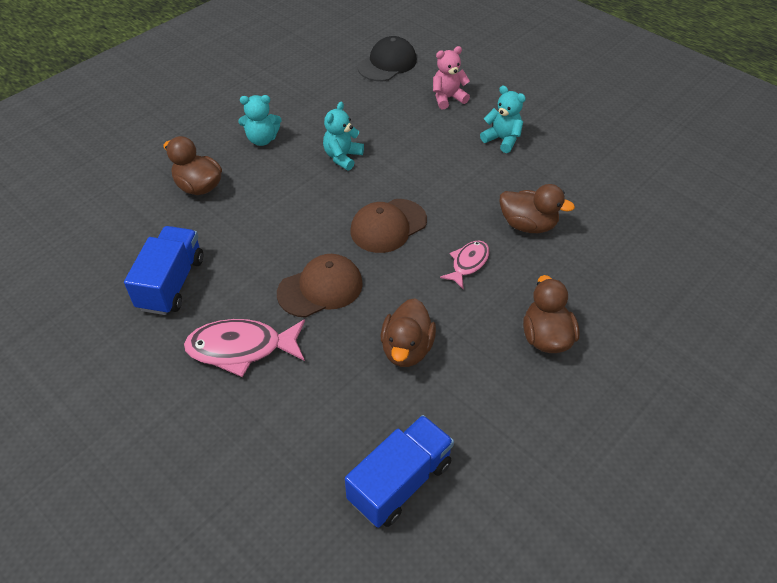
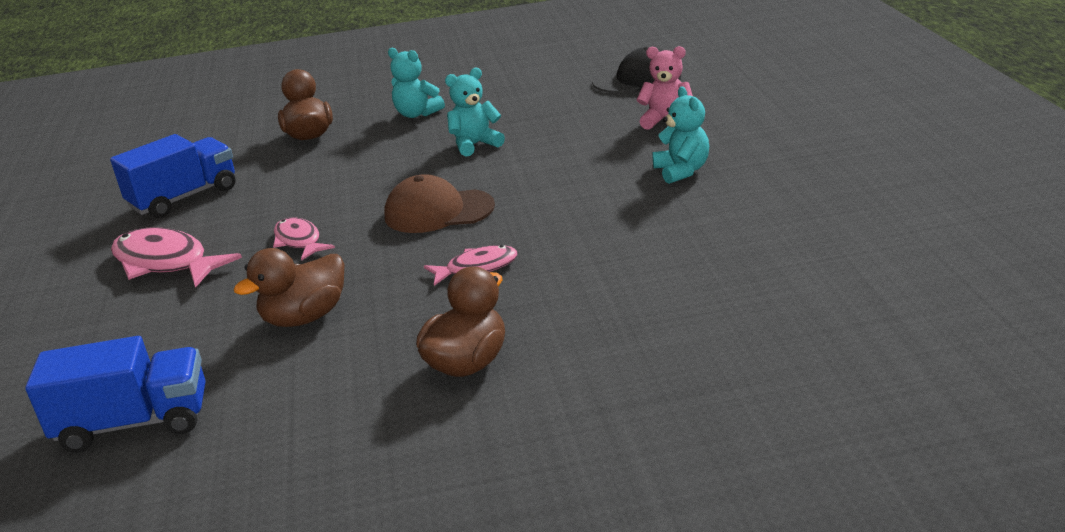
camera: 40 degrees right, 20 degrees down
brown cap [277,254,363,318] -> pink fish [273,218,335,260]
brown duck [500,184,575,233] -> none

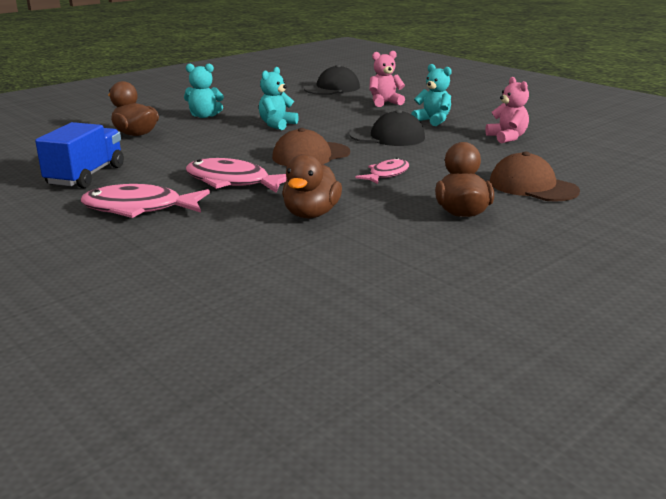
camera: 35 degrees left, 5 degrees down
blue truck [25,336,206,453] -> none
pink fish [273,218,335,260] -> pink fish [186,158,287,193], size x1.68
none -> black cap [349,110,425,146]
none -> pink teddy bear [485,77,529,143]
none -> brown cap [489,152,580,202]

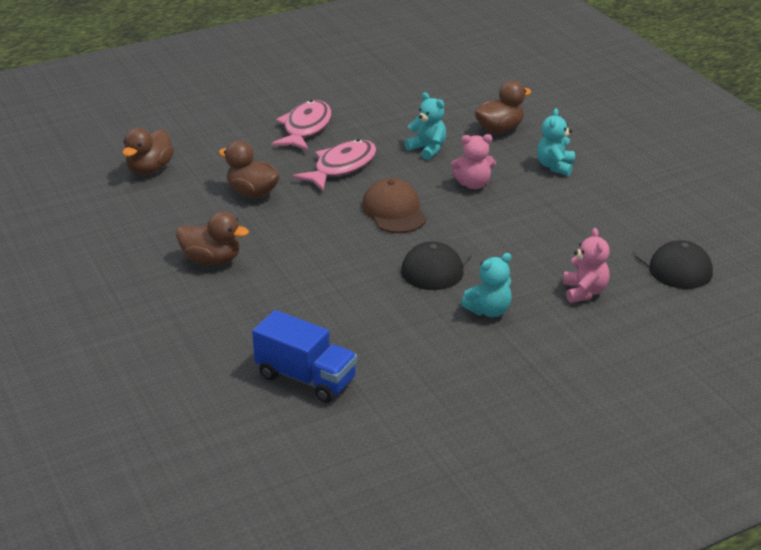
camera: 105 degrees right, 10 degrees up
blue truck [35,122,124,188] -> blue truck moved to [252,310,357,403]
turquoise teddy bear [259,67,299,130] -> turquoise teddy bear moved to [404,92,446,160]
pink fish [355,158,409,184] -> none
pink teddy bear [485,77,529,143] -> pink teddy bear moved to [451,134,496,189]
brown cap [489,152,580,202] -> none
none -> brown duck [122,128,174,175]

